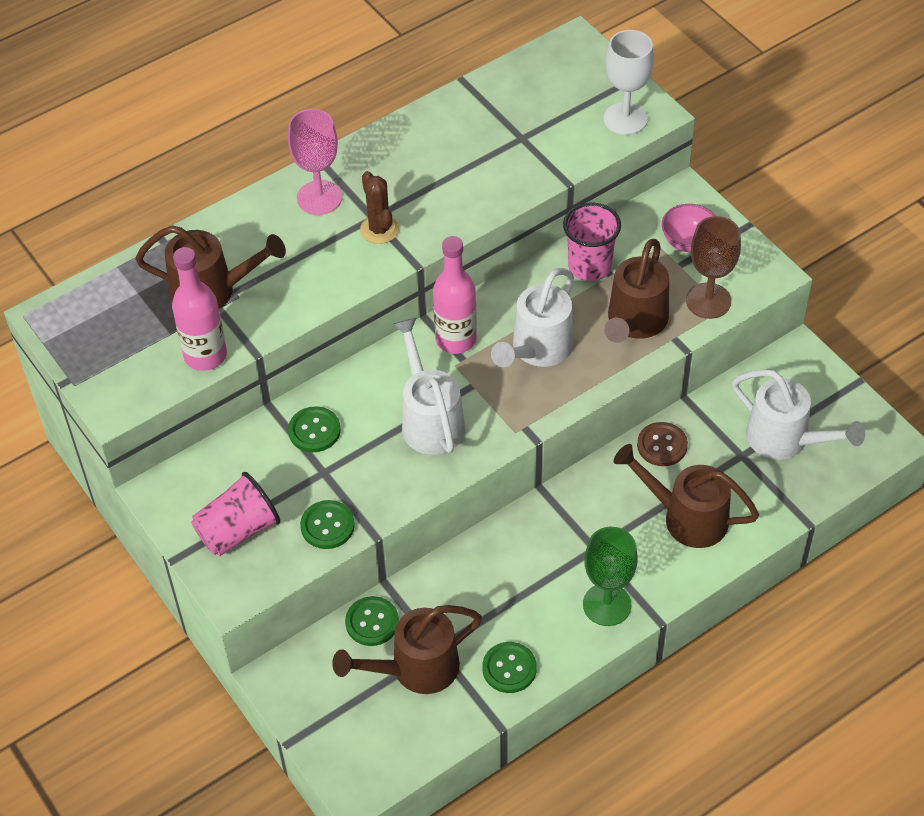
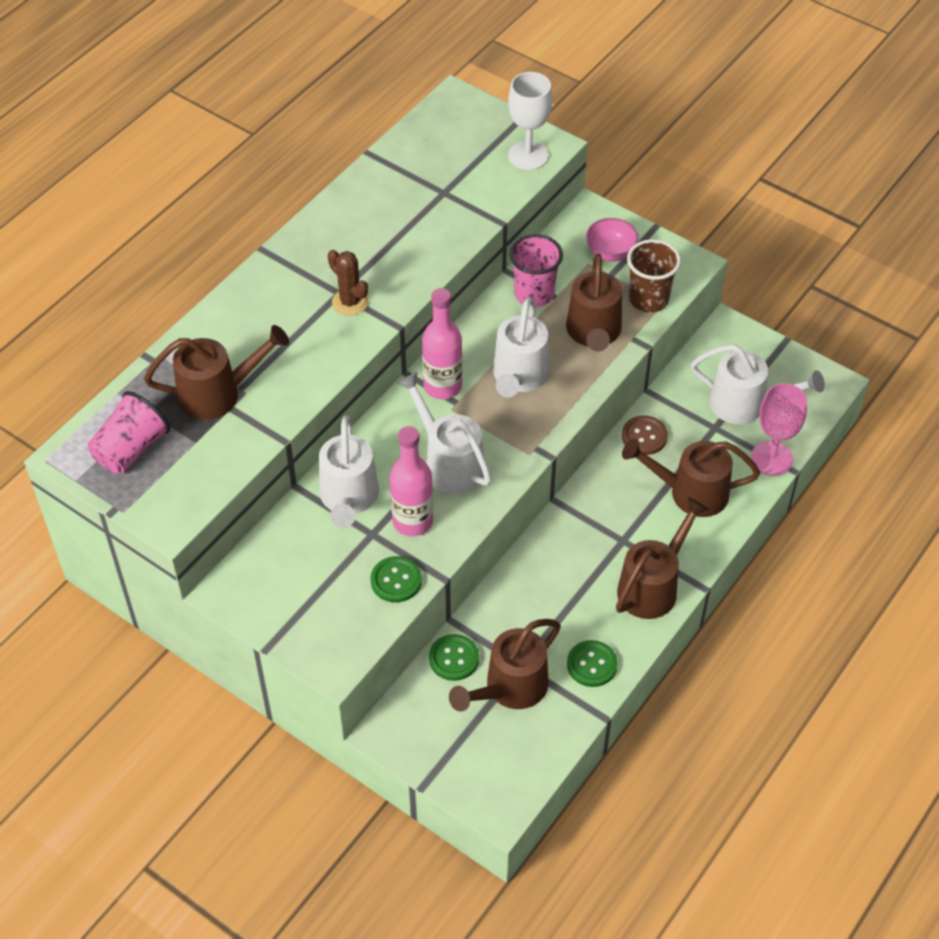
camera: 20 degrees left, 0 degrees up
pink bottle [172,247,227,371] -> pink bottle moved to [389,426,433,536]
pink cup [191,472,280,556] -> pink cup moved to [88,391,170,474]
pink goblet [288,109,342,215] -> pink goblet moved to [751,383,807,476]
green button [288,406,341,452] -> white watering can [319,415,379,528]
green goblet [583,527,638,626] -> brown watering can [616,497,709,619]
brown goblet [686,216,741,319] -> brown cup [627,239,681,313]

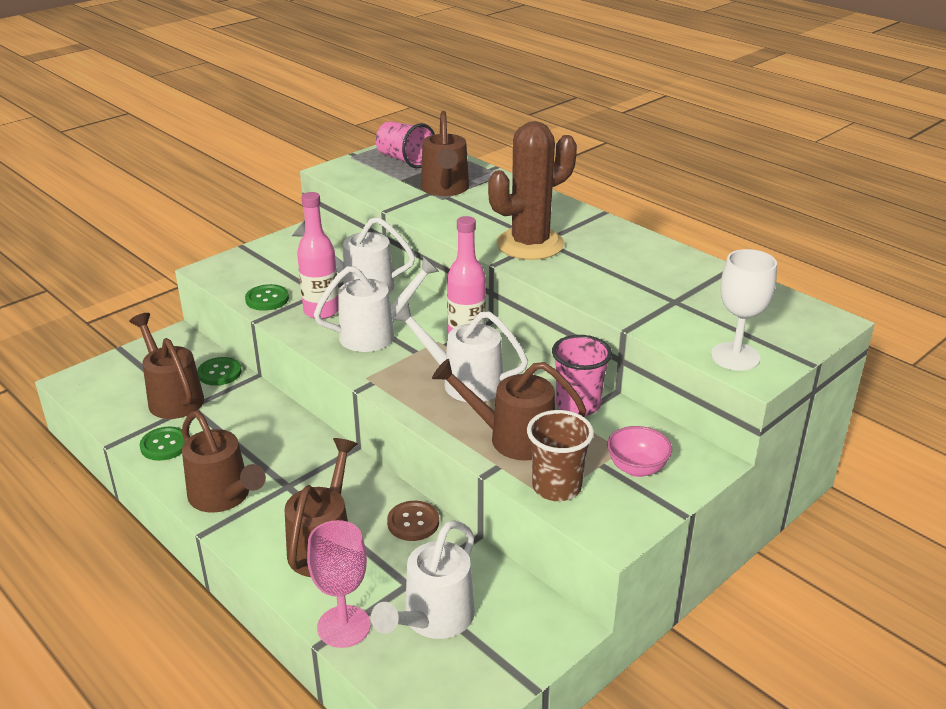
camera: 100 degrees right, 20 degrees down
brown cactus [328,250,369,316] -> brown cactus [488,121,577,260], size x1.98

